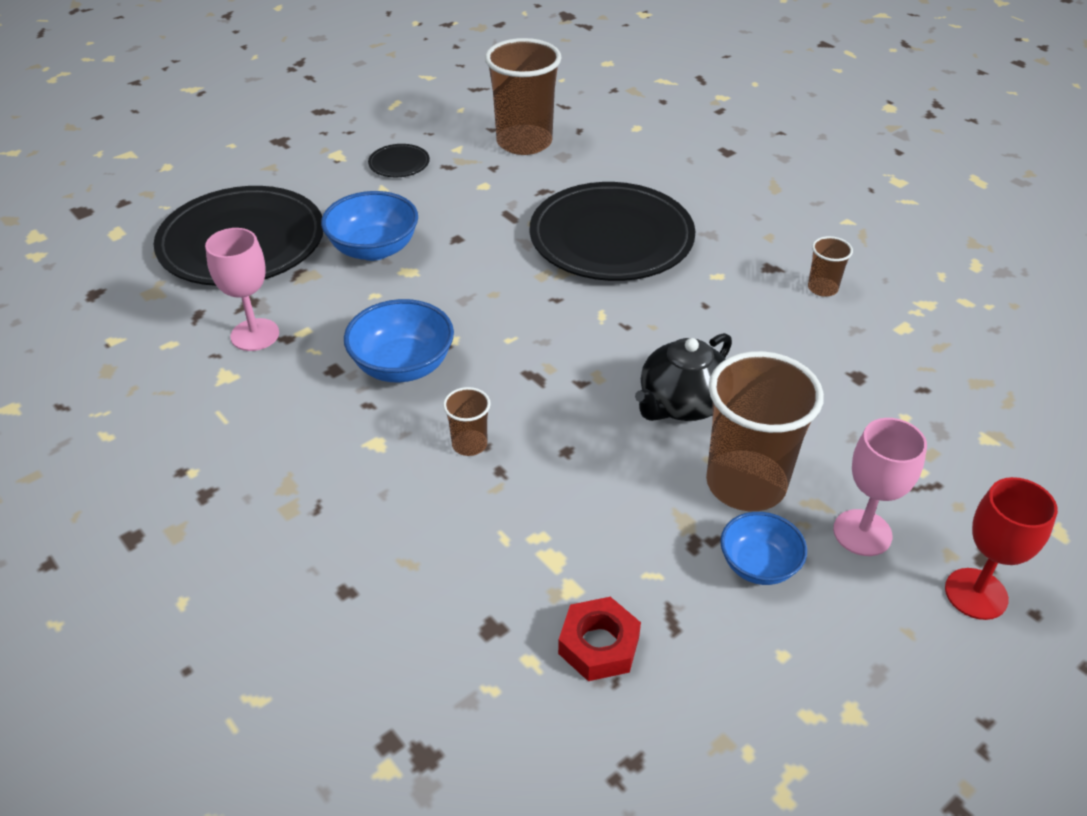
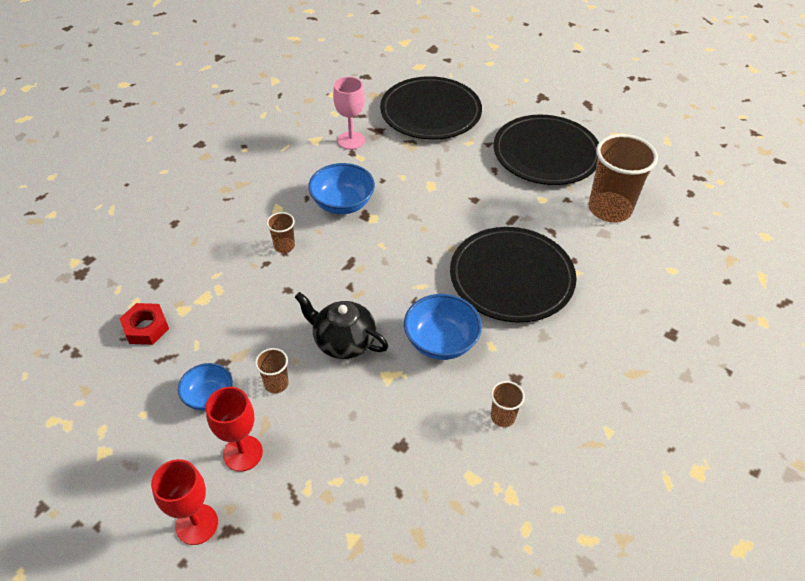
camera: 75 degrees right, 5 degrees up
blue bowl [321,191,418,261] -> blue bowl moved to [404,294,482,360]
black plate [368,144,430,177] -> black plate [493,115,599,185], size x2.46
brown cup [706,351,824,511] -> brown cup [255,348,289,394], size x0.46
pink goblet [833,418,927,556] -> red goblet [206,387,263,472]

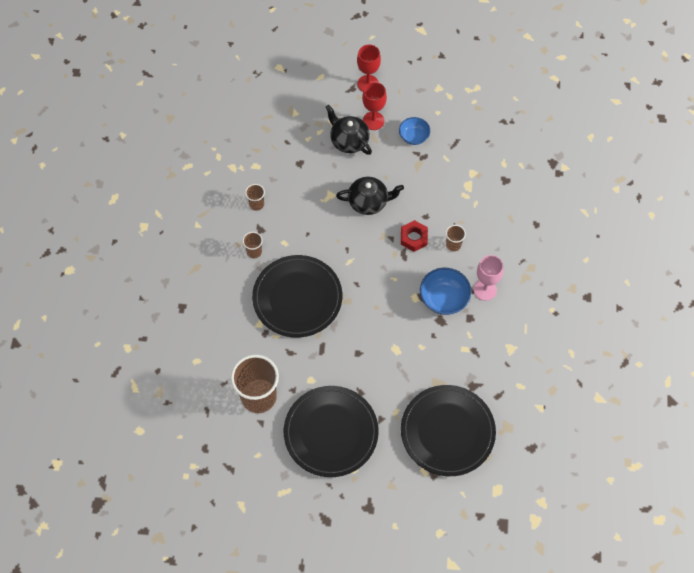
camera: 150 degrees right, 15 degrees up
red nut [119,303,169,345] -> red nut moved to [401,220,428,252]
brown cup [255,348,289,394] -> brown cup moved to [242,232,263,258]
pink goblet [333,77,365,150] -> pink goblet moved to [474,255,503,301]
blue bowl [404,294,482,360] -> none
none -> black teapot [326,105,372,155]

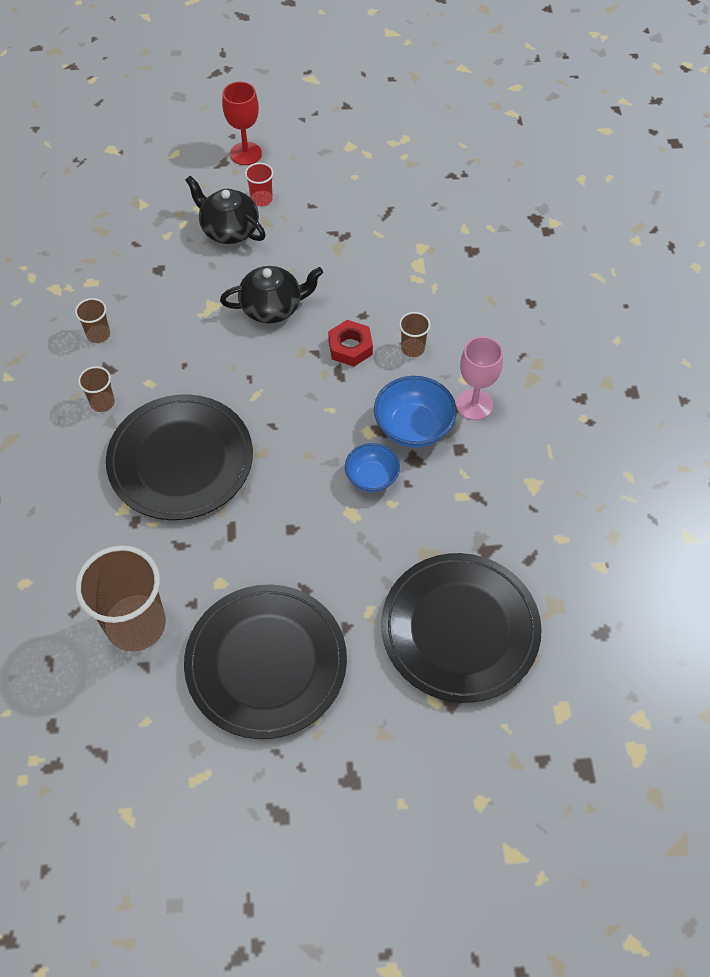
camera: 10 degrees left, 5 degrees down
red goblet [362,82,387,130] -> red cup [245,163,274,206]
blue bowl [399,117,430,145] -> blue bowl moved to [345,443,400,492]

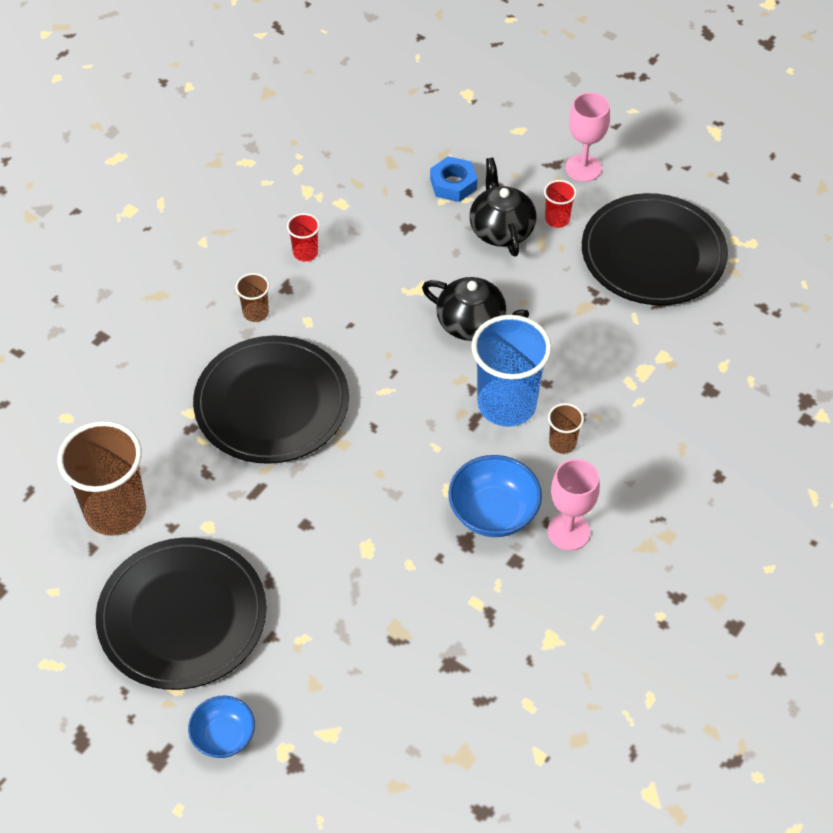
camera: 40 degrees right, 5 degrees down
brown cup [75,298,110,343] -> red cup [287,213,320,262]
red goblet [222,82,262,165] -> pink goblet [565,93,610,182]
red nut [328,320,373,367] -> blue cup [471,315,552,427]
blue bowl [345,443,400,492] -> blue bowl moved to [188,696,255,758]
black plate [381,553,542,703] -> black plate moved to [582,193,728,305]
none -> blue nut [430,156,477,202]

